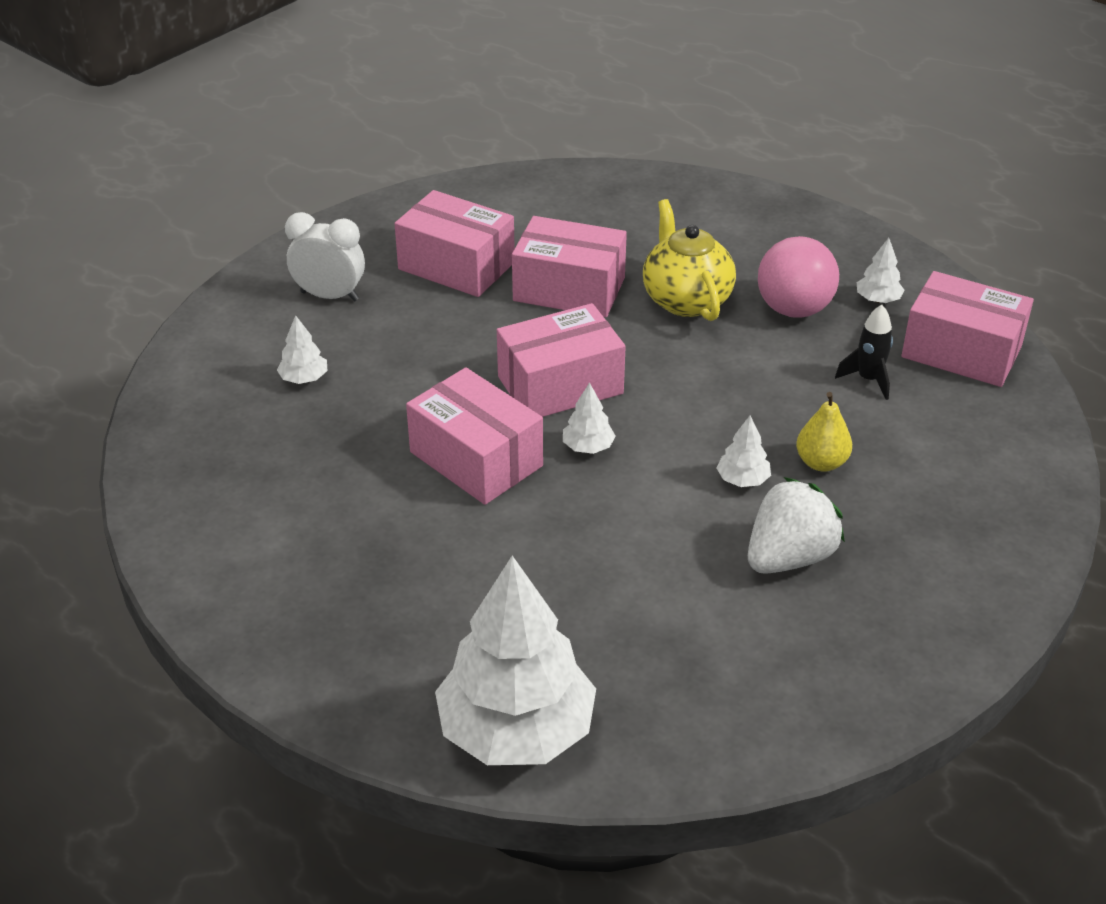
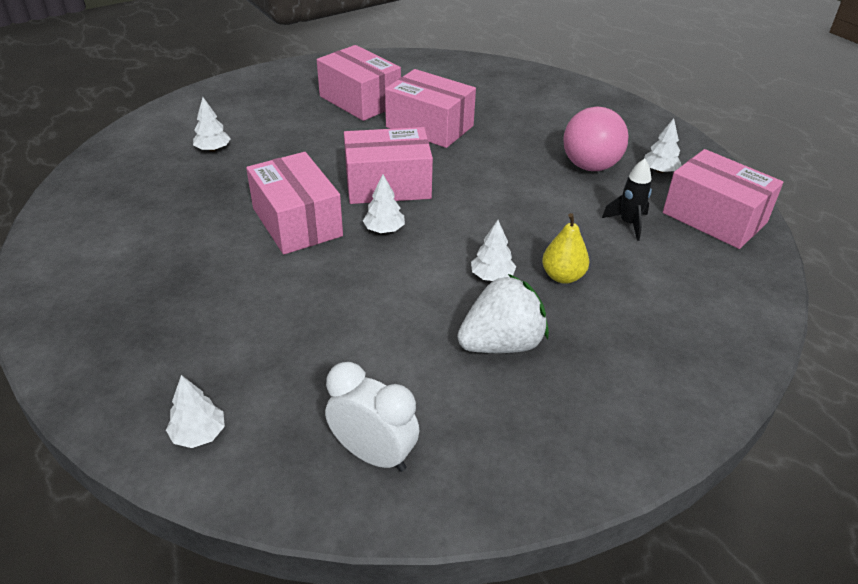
camera: 15 degrees right, 0 degrees up
white clock [285,212,365,301] -> white clock moved to [325,362,420,472]
white tree [435,556,596,765] -> white tree [166,375,225,448], size x0.40
yellow teapot [643,199,736,321] -> none

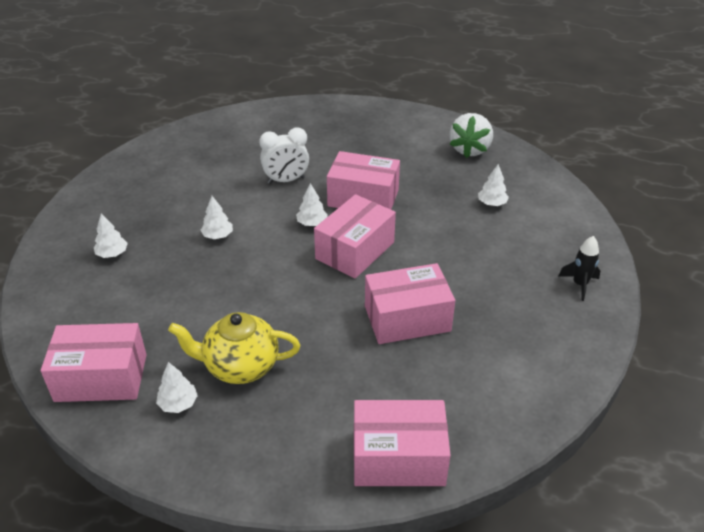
camera: 135 degrees right, 0 degrees up
white tree [166,375,225,448] -> white tree moved to [94,213,128,258]
pink box [317,45,401,121] -> pink box moved to [354,400,451,486]
white clock [325,362,420,472] -> white clock moved to [259,128,309,184]
white strawberry [457,274,549,353] -> white strawberry moved to [450,113,493,158]
yellow pear [542,213,589,284] -> none
pink ball [563,106,628,171] -> yellow teapot [168,312,300,384]
black rocket [602,159,652,241] -> black rocket moved to [559,236,600,301]

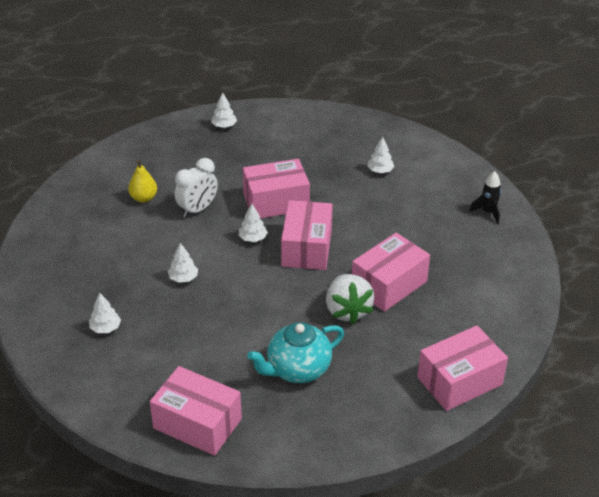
camera: 30 degrees left, 0 degrees up
pink box [41,323,147,402] -> pink box turned 60 degrees clockwise [150,366,242,456]
white tree [156,362,198,413] -> white tree moved to [211,92,237,128]
yellow teapot [168,312,300,384] -> turquoise teapot [247,322,344,383]
white strawberry [450,113,493,158] -> white strawberry moved to [326,274,374,324]
none -> yellow pear [128,160,157,203]

